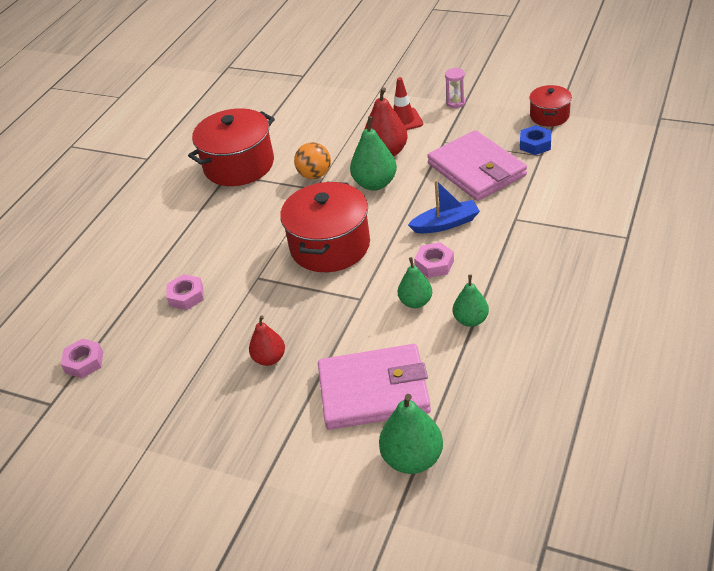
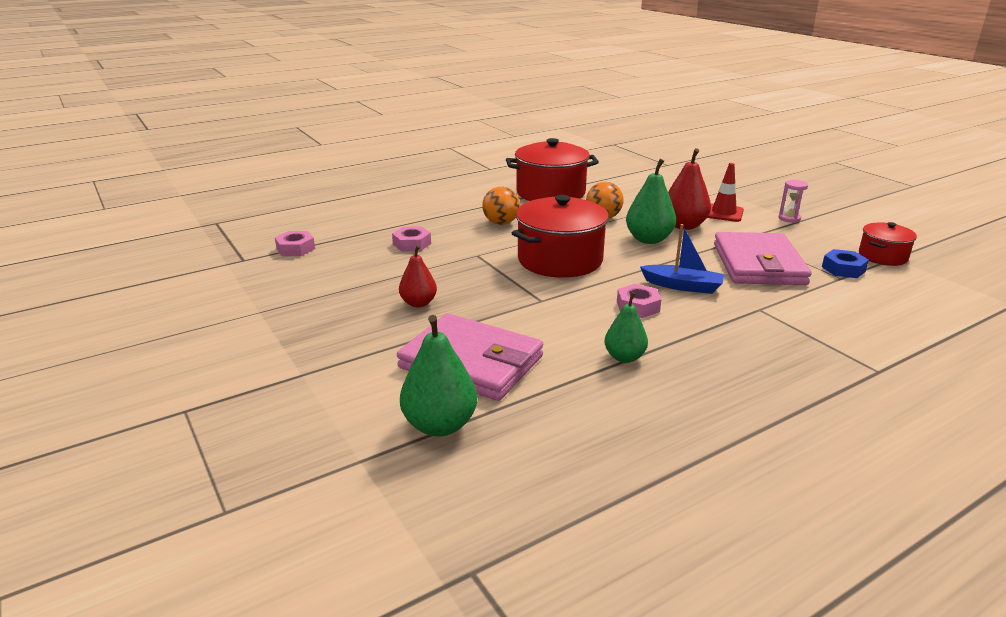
camera: 30 degrees right, 15 degrees down
green pear [398,257,432,308] -> none
none -> orange ball [482,187,520,225]

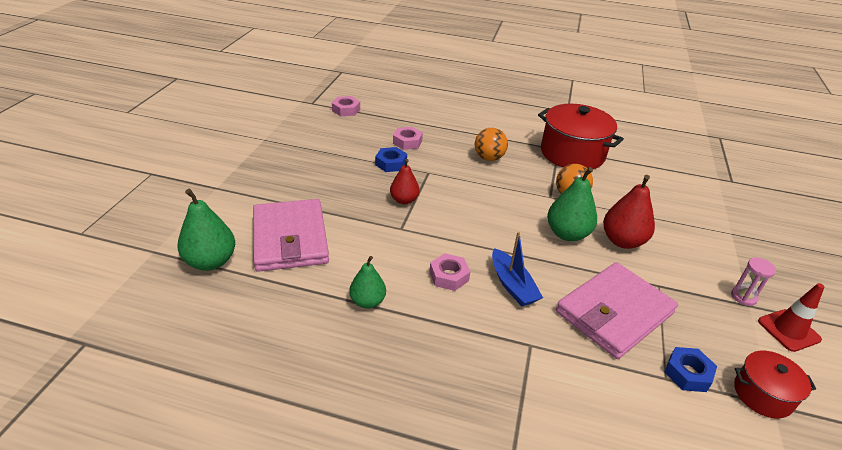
camera: 45 degrees right, 10 degrees up
red pear [399,245,437,307] -> red pear moved to [390,159,420,205]
red pot [512,195,609,278] -> none
red traffic cone [707,163,744,222] -> red traffic cone moved to [758,283,825,352]
none -> blue nut [375,147,407,172]

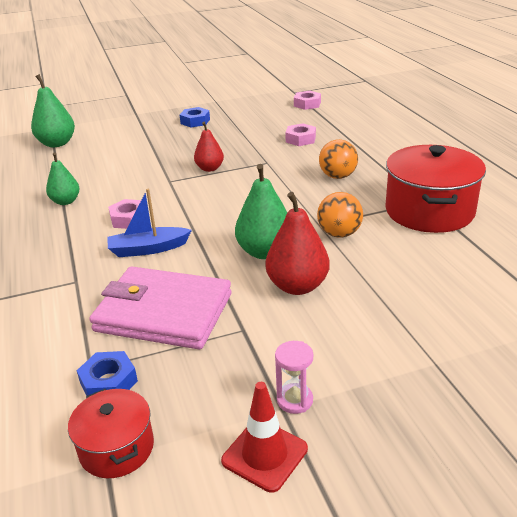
camera: 60 degrees right, 5 degrees down
pink wallet [253,199,329,272] -> none
blue nut [375,147,407,172] -> blue nut moved to [180,107,210,128]
blue boat [492,232,543,306] -> blue boat turned 45 degrees clockwise [107,189,192,257]

